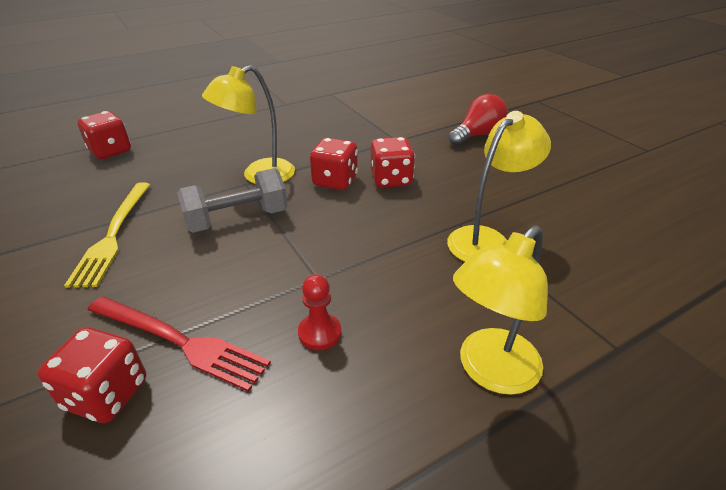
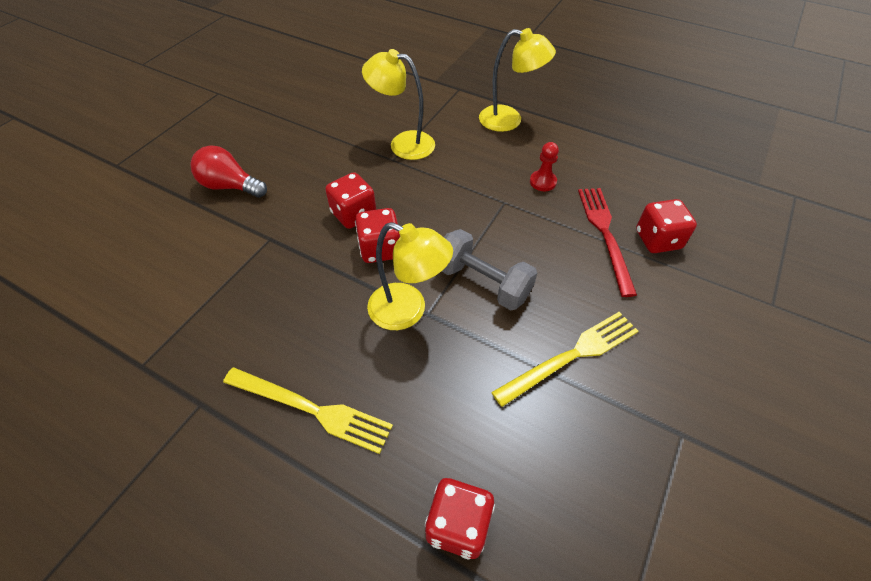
camera: 120 degrees left, 15 degrees up
none -> yellow fork [223,367,393,454]

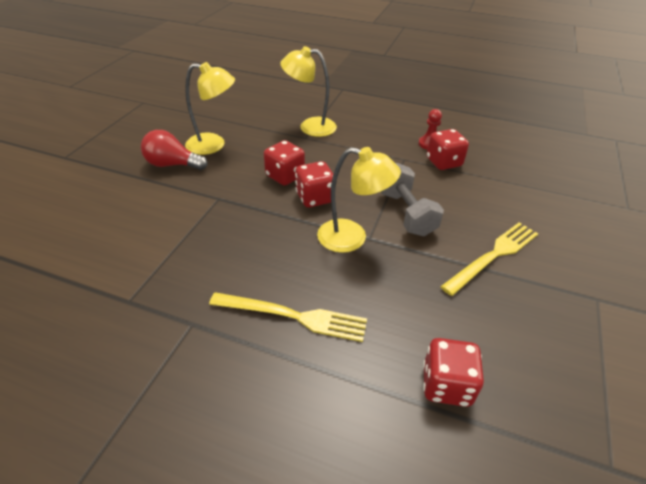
camera: 10 degrees left, 10 degrees down
grey dumbbell [441,229,537,310] -> grey dumbbell turned 45 degrees clockwise [381,163,444,236]
yellow lamp [479,28,556,132] -> yellow lamp moved to [185,62,235,155]
red fork [578,188,637,297] -> none
red dice [636,199,697,253] -> red dice moved to [427,129,469,170]

